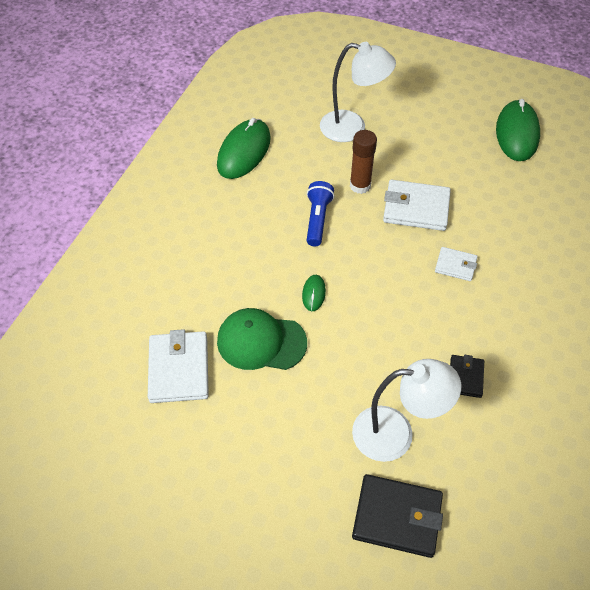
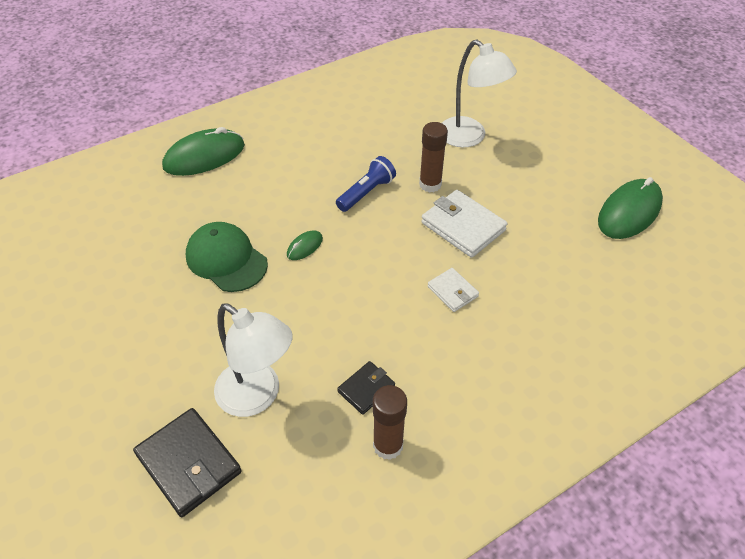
camera: 35 degrees right, 5 degrees down
white wallet [148,329,209,403] -> none
green mouse [217,118,271,179] -> green mouse moved to [162,127,245,176]
none -> brown glue stick [373,385,407,460]

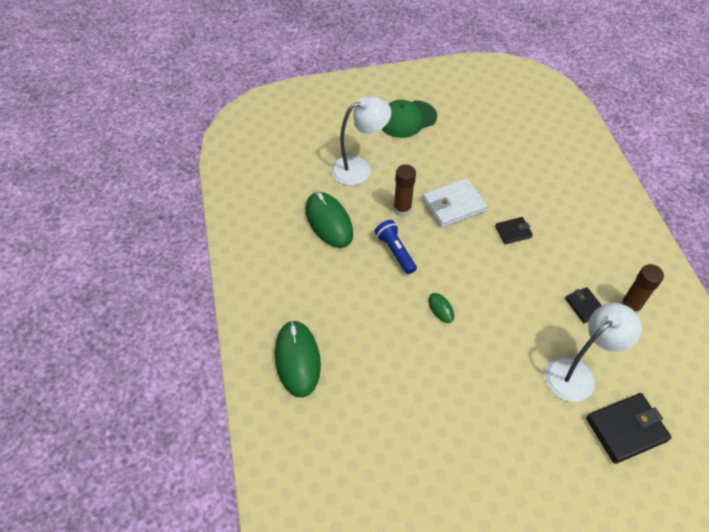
camera: 70 degrees left, 5 degrees up
green cap [186,222,268,292] -> green cap moved to [382,100,437,138]
white wallet [427,268,479,312] -> black wallet [495,217,533,244]
green mouse [598,177,663,239] -> green mouse moved to [306,192,353,248]

